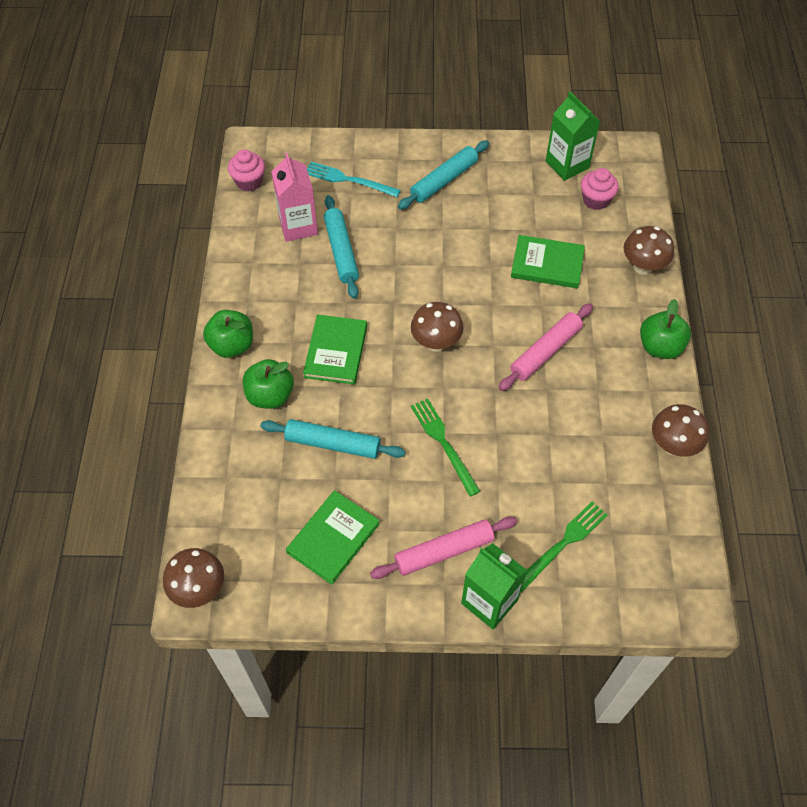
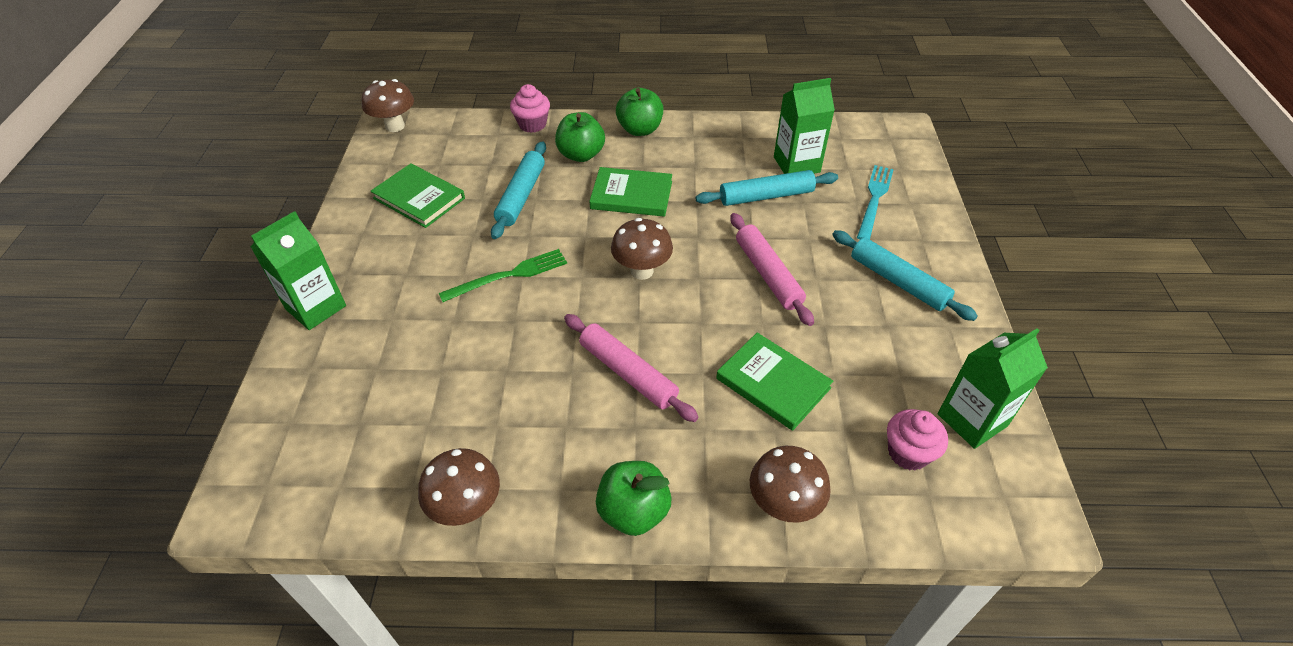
camera: 90 degrees right, 10 degrees down
pink cupcake [228,149,265,192] -> pink cupcake moved to [510,84,550,133]
pink carton [271,153,318,242] -> green carton [774,78,835,174]
pink rolling pin [370,517,517,579] -> pink rolling pin moved to [730,213,814,326]
green book [511,235,585,288] -> green book turned 60 degrees counterclockwise [716,333,833,431]
green fork [521,501,608,592] -> none

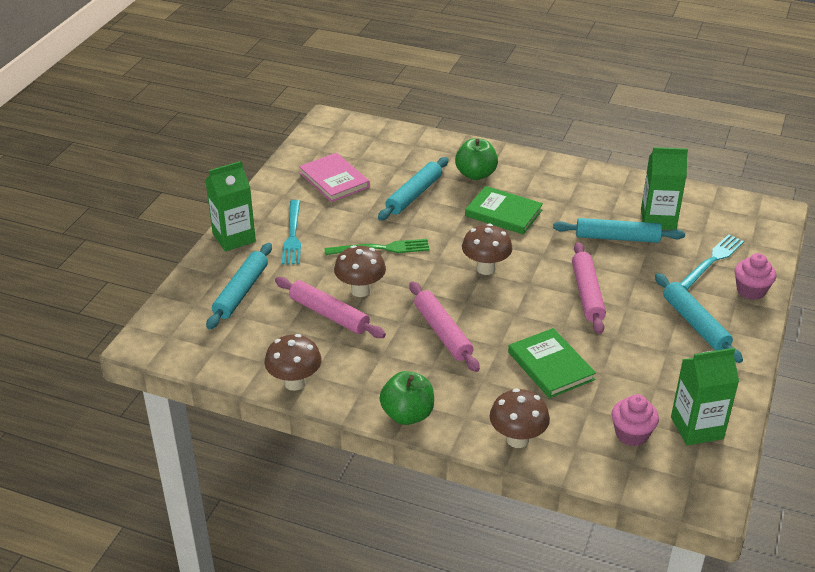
camera: 20 degrees right, 10 degrees down
brown mushroom [362,79,414,132] -> brown mushroom moved to [334,245,386,297]
green book [371,163,465,228] -> pink book [299,153,370,202]
pink cupcake [510,84,550,133] -> pink cupcake moved to [735,253,776,300]
green apple [616,88,663,136] -> none
none -> turquoise rolling pin [206,243,272,330]
none -> pink rolling pin [275,277,386,338]
none -> turquoise fork [282,200,301,265]

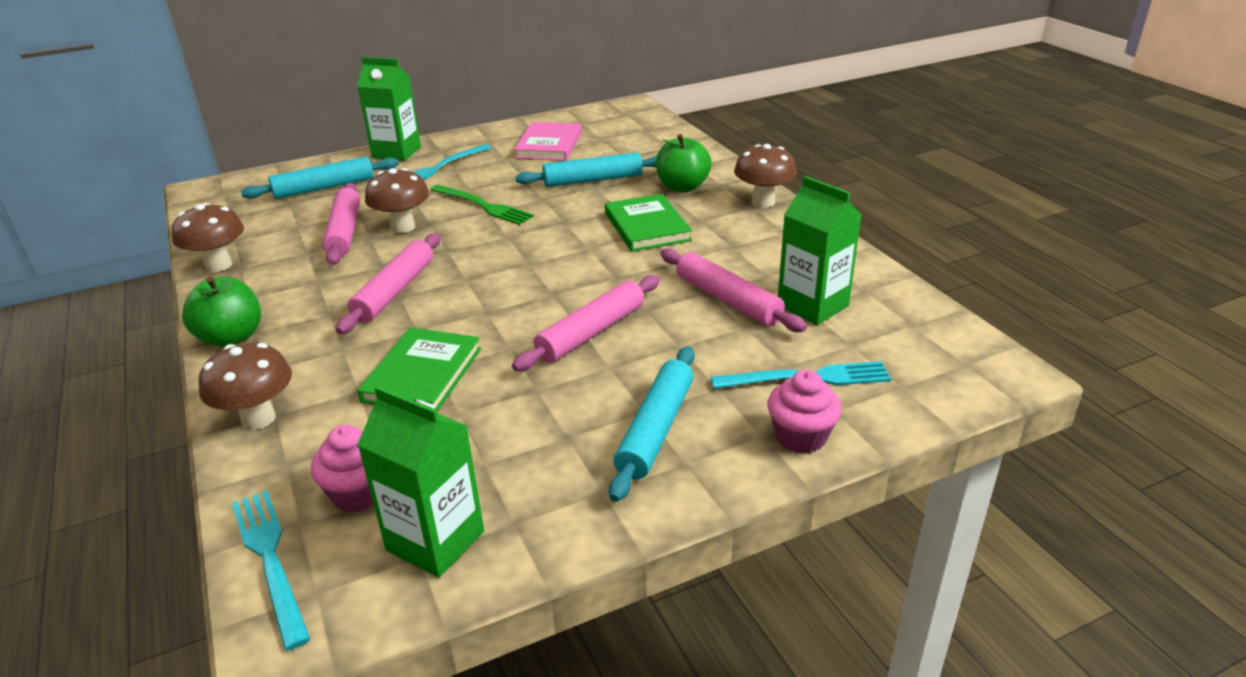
camera: 45 degrees right, 5 degrees down
brown mushroom [462,224,513,275] -> brown mushroom moved to [734,144,797,208]
turquoise rolling pin [553,218,685,243] -> pink rolling pin [660,248,807,332]
none -> turquoise fork [232,490,310,651]

